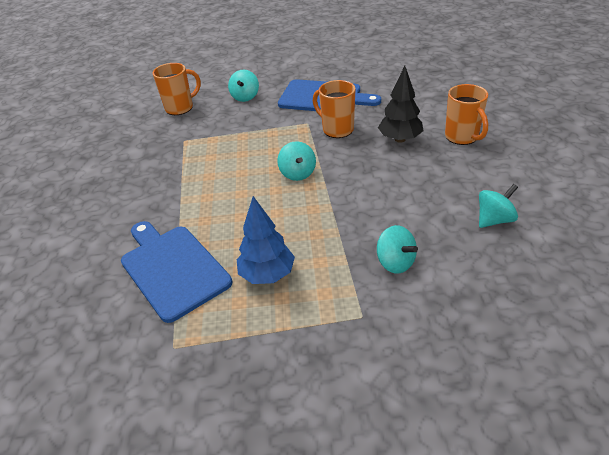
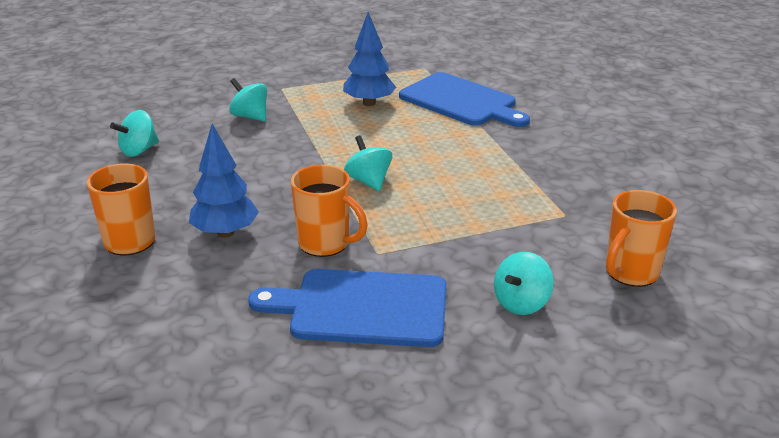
camera: 165 degrees right, 10 degrees down
turquoise spinning top [228,70,259,102] -> turquoise spinning top turned 135 degrees counterclockwise [494,252,554,315]
black tree [378,66,424,143] -> blue tree [189,124,259,238]

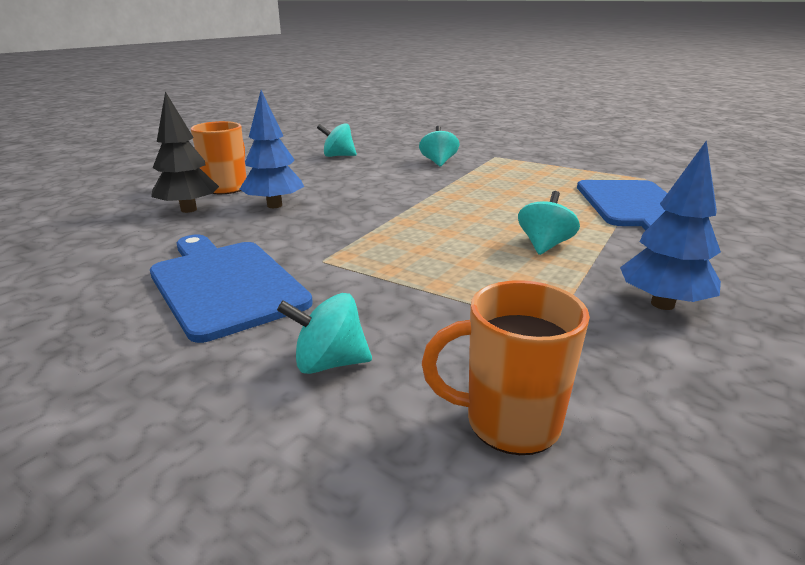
camera: 50 degrees right, 5 degrees down
orange mug [291,165,368,257] -> none
blue tree [343,12,396,106] -> blue tree moved to [620,140,721,310]
turquoise spinning top [344,135,392,191] -> turquoise spinning top moved to [518,191,580,255]
none -> black tree [151,91,219,213]

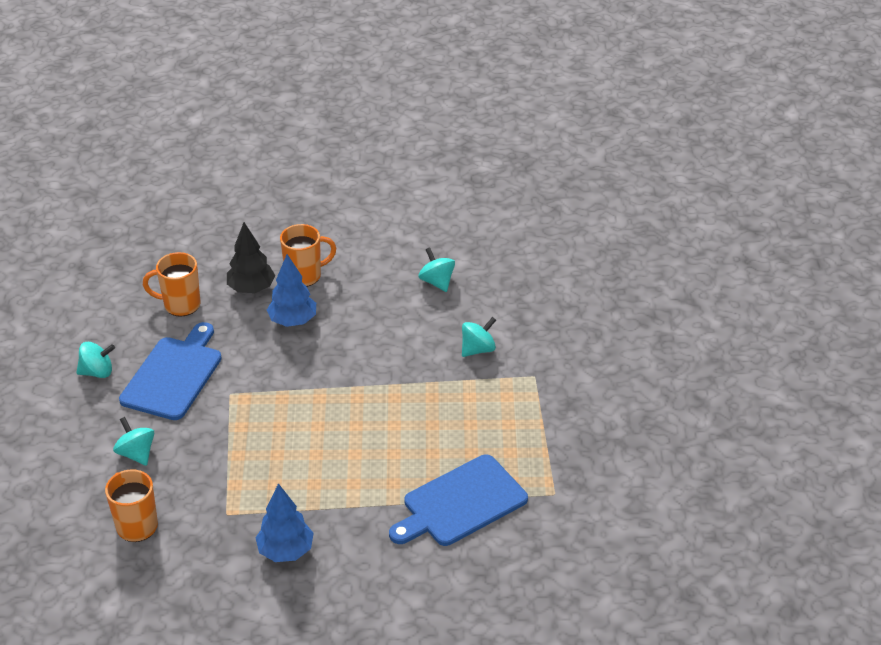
camera: 55 degrees right, 15 degrees up
turquoise spinning top [518,191,580,255] -> turquoise spinning top moved to [76,342,115,378]
none -> orange mug [143,252,200,317]

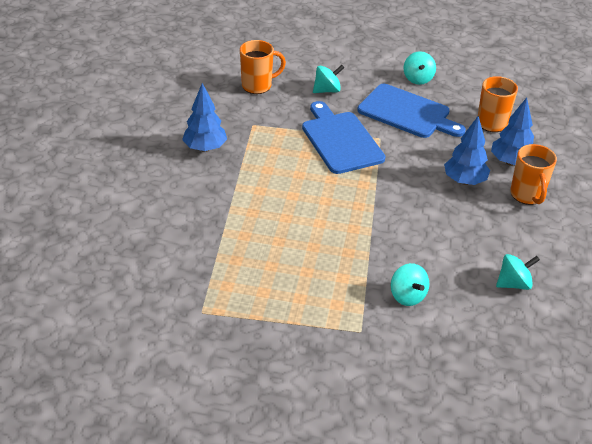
camera: 100 degrees right, 0 degrees up
black tree [227,222,275,293] -> blue tree [491,97,534,166]
blue cutting board [389,455,528,546] -> blue cutting board moved to [302,101,386,174]

